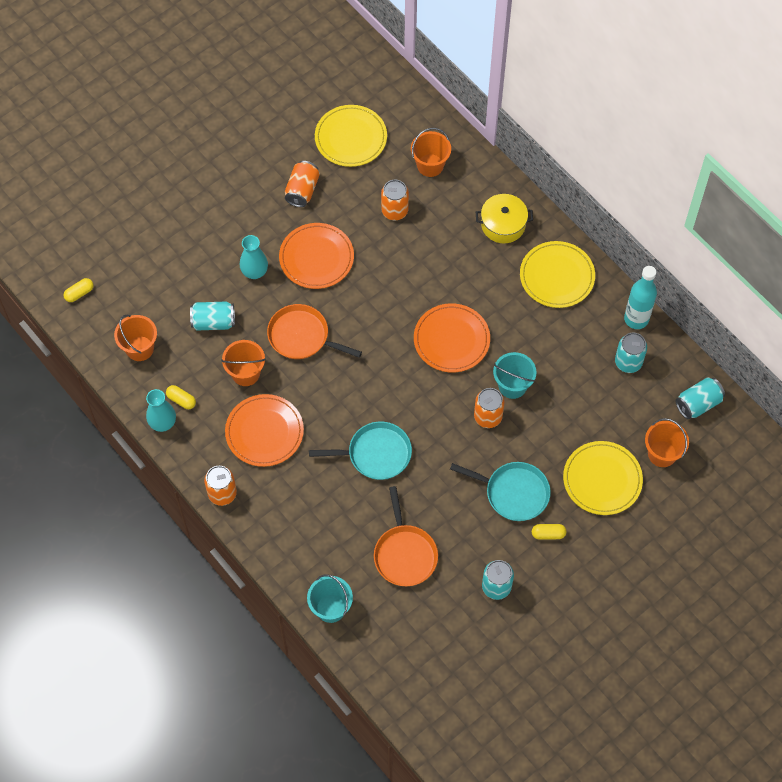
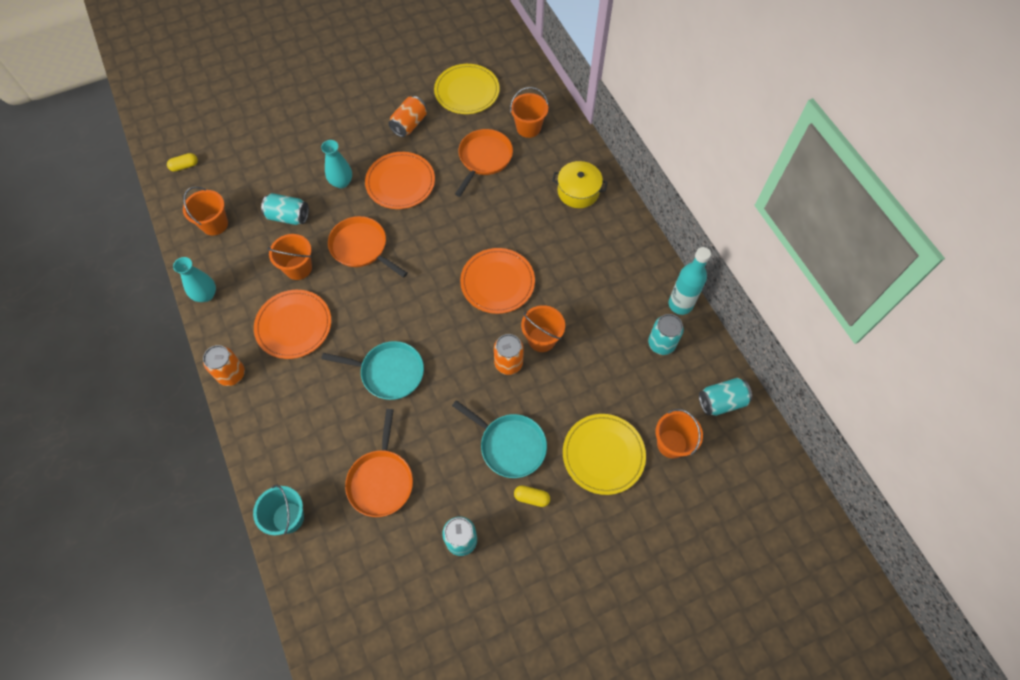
camera: 15 degrees right, 0 degrees up
yellow capsule [166,385,196,409] -> none
orange can [381,180,409,220] -> orange pan [455,129,513,197]
turquoise bucket [493,352,537,399] -> orange bucket [521,305,565,352]
yellow plate [520,241,595,308] -> none

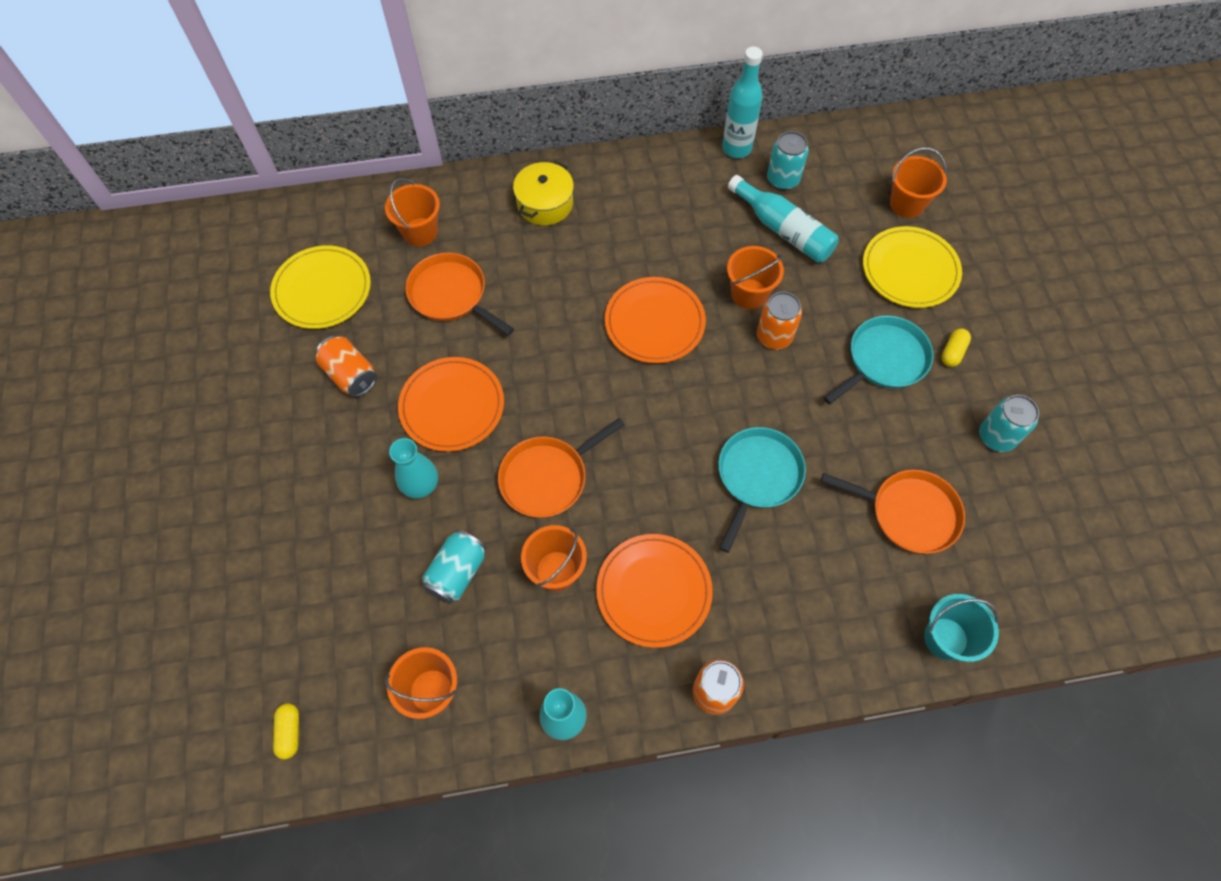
camera: 75 degrees left, 0 degrees up
turquoise can [699,378,752,416] -> none
none -> turquoise bottle [728,175,839,263]

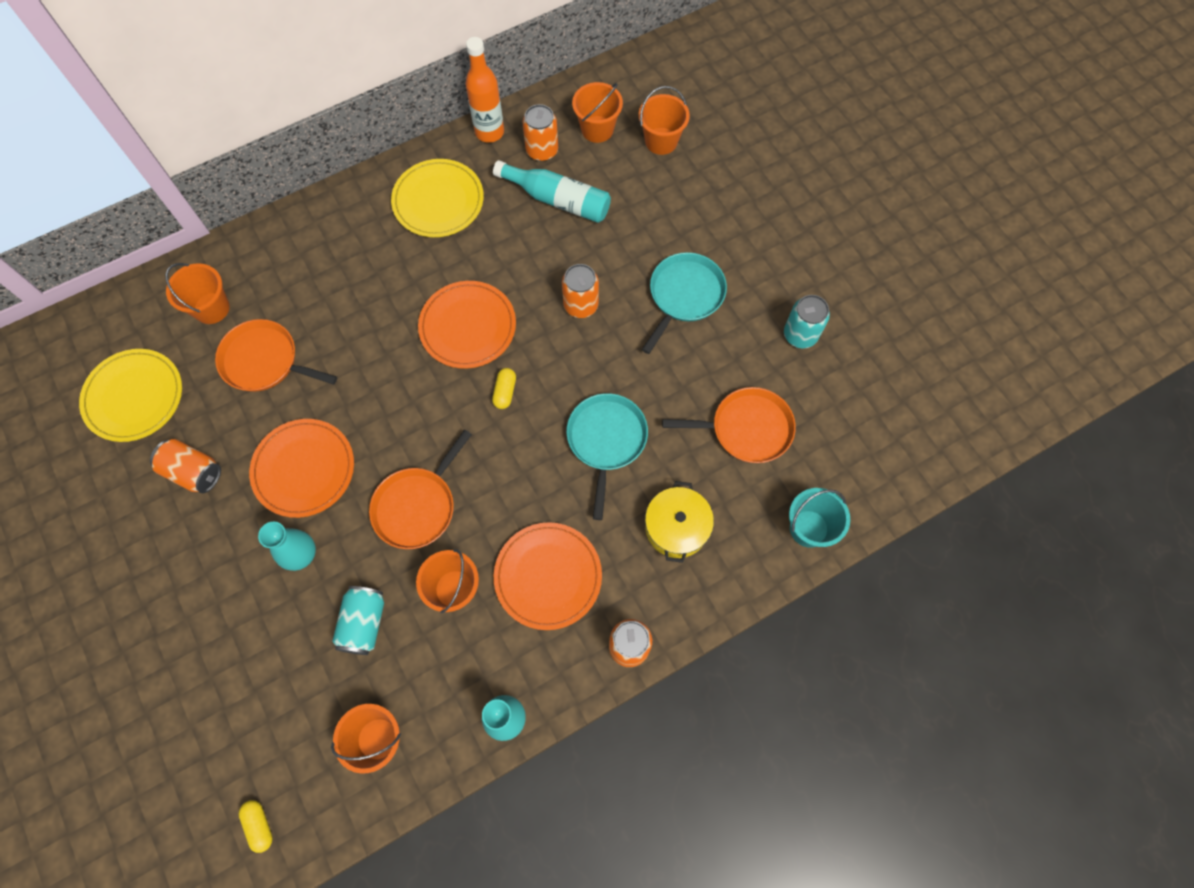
camera: 20 degrees left, 5 degrees up
yellow pot [513,161,574,225] -> yellow pot moved to [645,481,714,563]
turquoise bottle [722,47,763,158] -> orange bottle [466,37,504,143]
orange bucket [727,246,784,309] -> orange bucket moved to [572,82,623,143]
turquoise can [767,131,809,190] -> orange can [522,104,558,161]
yellow plate [863,226,962,308] -> yellow plate moved to [391,159,484,237]
yellow capsule [941,329,971,367] -> yellow capsule moved to [492,368,516,409]

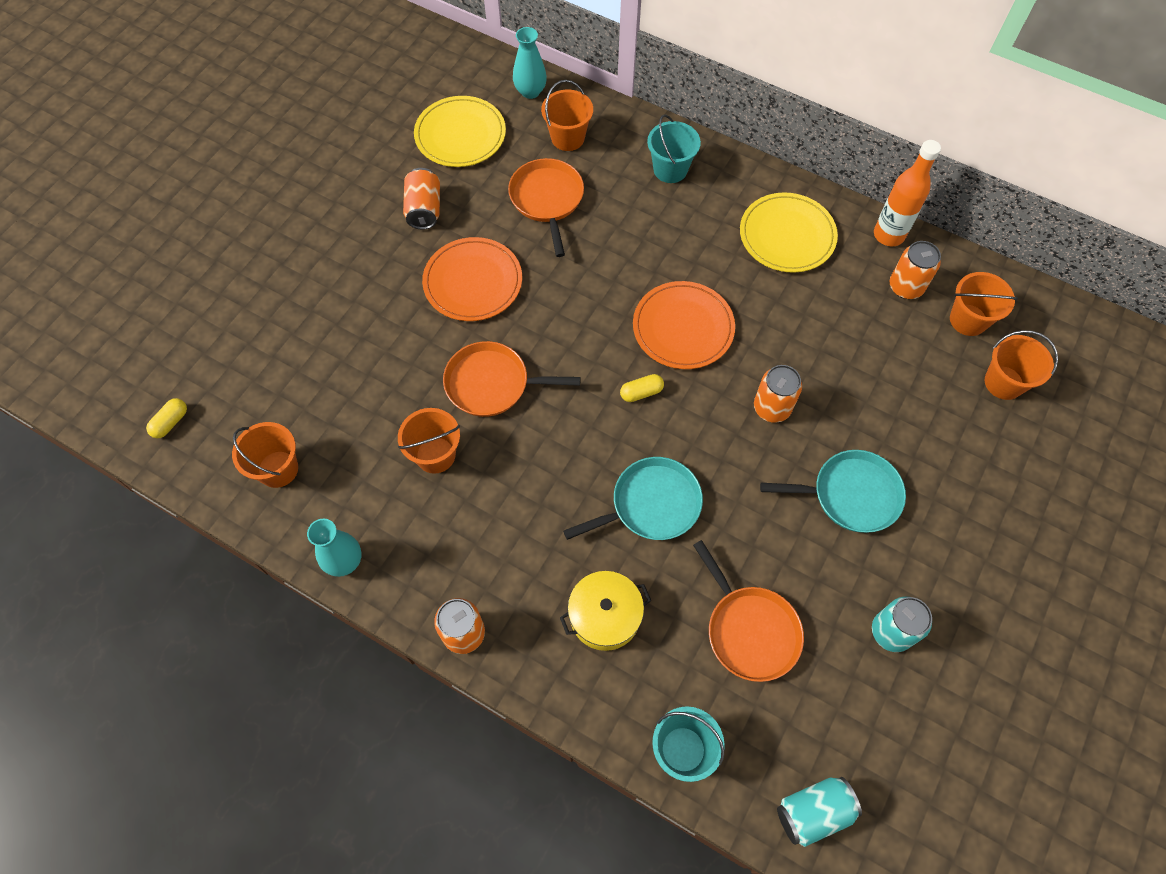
camera: 60 degrees right, 5 degrees down
turquoise vase [258,521,316,571] -> turquoise vase moved to [513,27,547,99]
turquoise can [332,586,384,655] -> turquoise can moved to [777,777,862,847]
turquoise bottle [493,160,611,223] -> none
orange plate [494,522,602,630] -> none
none -> turquoise bucket [647,114,701,183]

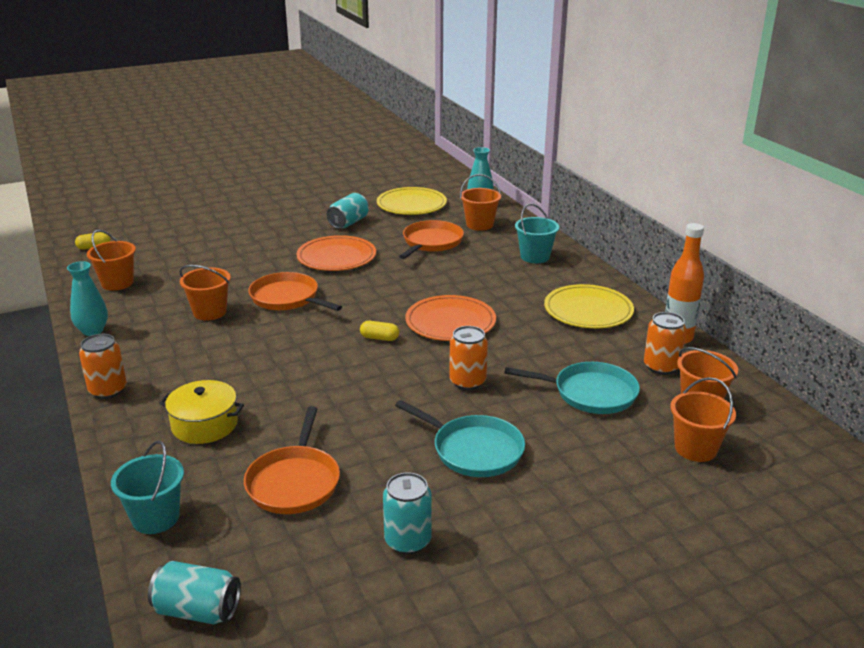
camera: 35 degrees right, 35 degrees down
orange can [403,168,440,230] -> turquoise can [327,193,369,229]
turquoise pan [563,457,703,540] -> turquoise pan moved to [504,362,640,414]

